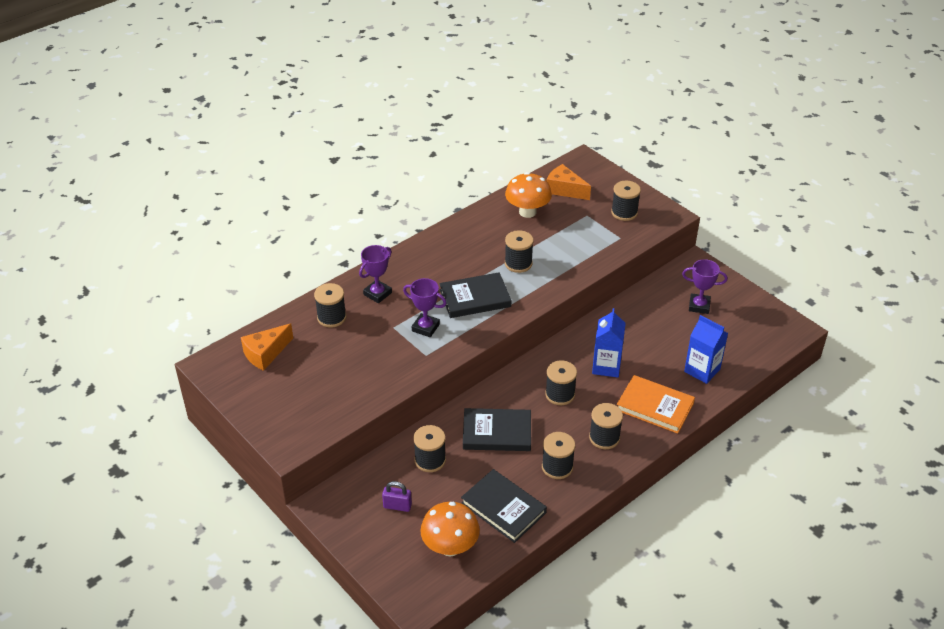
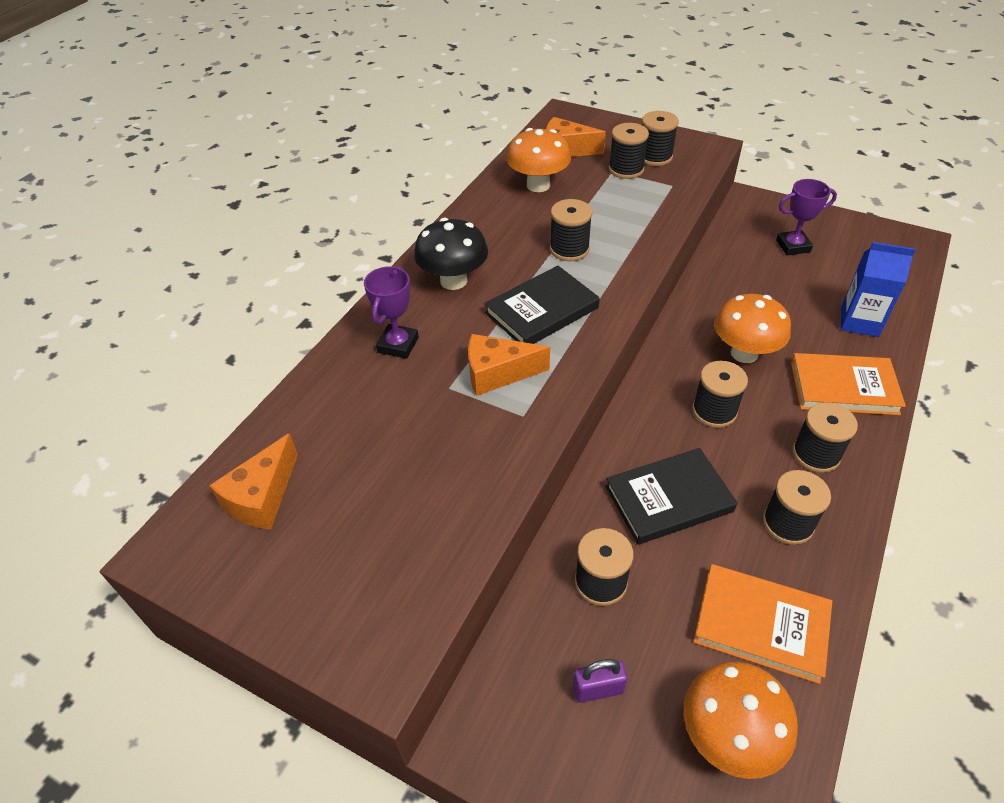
camera: 20 degrees left, 5 degrees up
black spool [314,283,346,328] -> black spool moved to [609,123,649,179]
purple trophy [403,278,447,337] -> orange cheese [468,334,550,396]
black book [461,469,547,543] -> orange book [693,564,832,684]
blue carton [592,308,626,378] -> orange mushroom [714,294,791,363]
none -> black mushroom [414,218,488,290]

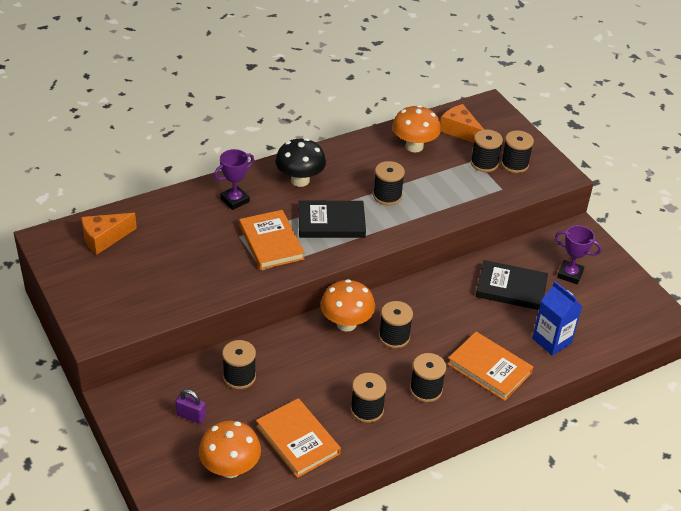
camera: 30 degrees right, 5 degrees down
orange cheese [468,334,550,396] -> orange book [239,210,305,270]
black book [606,448,737,545] -> black book moved to [476,260,548,310]
orange mushroom [714,294,791,363] -> orange mushroom moved to [321,279,375,332]

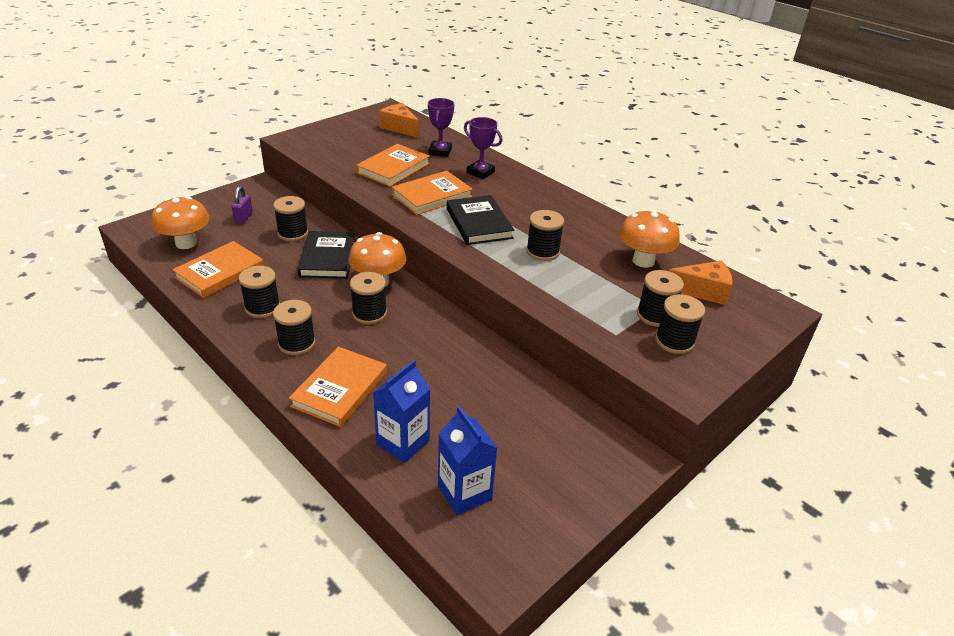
camera: 75 degrees right, 5 degrees down
black mushroom [275,138,326,187] -> none
orange cheese [440,104,484,143] -> orange cheese turned 60 degrees clockwise [668,261,733,305]
black book [476,260,548,310] -> black book moved to [297,231,356,279]
purple trophy [555,225,602,284] -> purple trophy moved to [428,98,455,157]
none -> orange book [356,144,430,187]
none -> blue carton [438,406,497,515]

